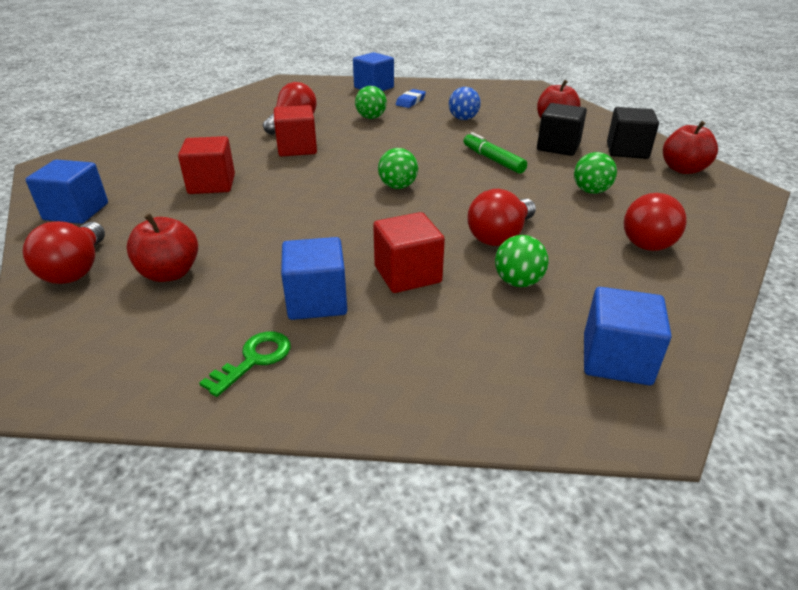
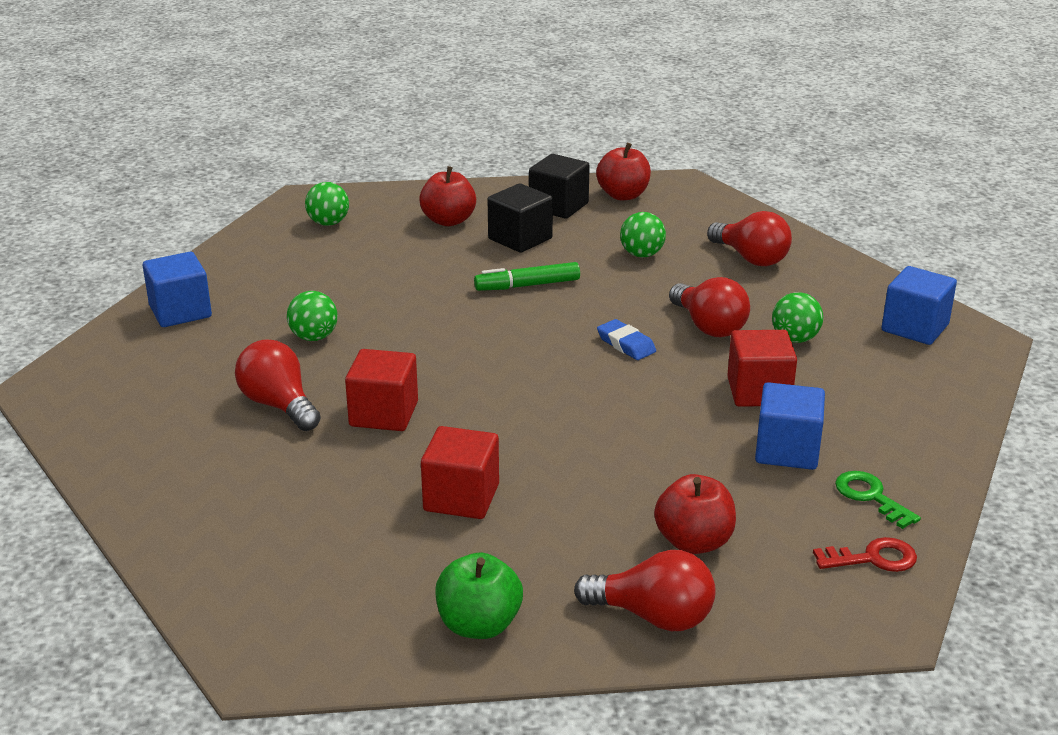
camera: 70 degrees left, 5 degrees down
blue cube [25,160,108,224] -> green apple [435,552,523,639]
green ball [378,148,418,189] -> green ball moved to [305,182,349,226]
blue eraser [396,89,426,108] -> blue eraser moved to [597,319,656,360]
blue ball [449,87,481,120] -> none
none -> red key [813,537,917,572]

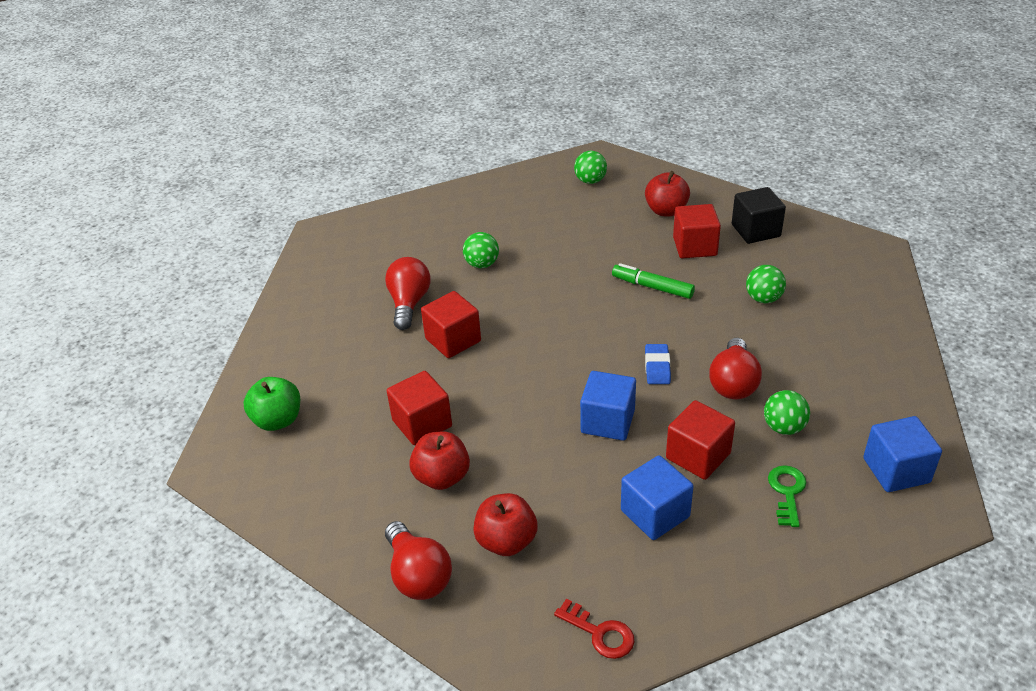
camera: 45 degrees right, 10 degrees up
blue cube [143,252,212,327] -> blue cube moved to [580,371,636,441]
green apple [435,552,523,639] -> green apple moved to [243,377,300,431]
black cube [488,183,553,253] -> red cube [673,204,721,258]
red apple [596,143,651,200] -> red apple moved to [409,432,470,490]
red light bulb [707,211,792,266] -> none
green key [835,471,921,529] -> green key moved to [768,465,806,527]

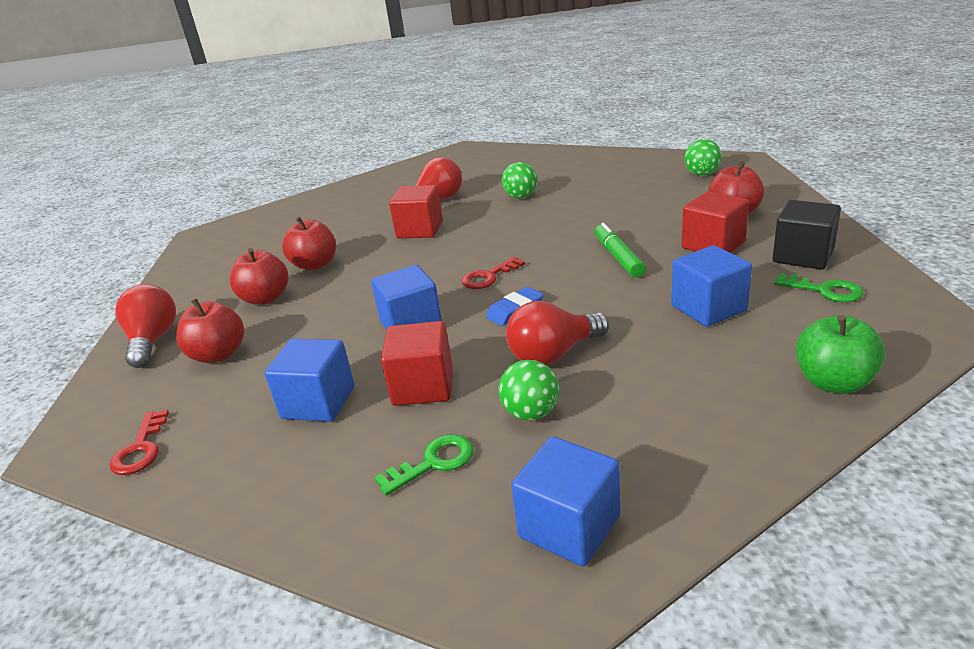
camera: 50 degrees right, 10 degrees down
green apple [243,377,300,431] -> green apple moved to [796,315,886,394]
red light bulb [385,521,452,600] -> red light bulb turned 150 degrees clockwise [115,284,176,368]
red cube [387,371,452,445] -> red apple [282,217,336,271]
green ball [746,265,786,303] -> blue cube [671,245,752,327]
none -> red key [461,257,525,289]
none -> green key [774,273,864,302]

